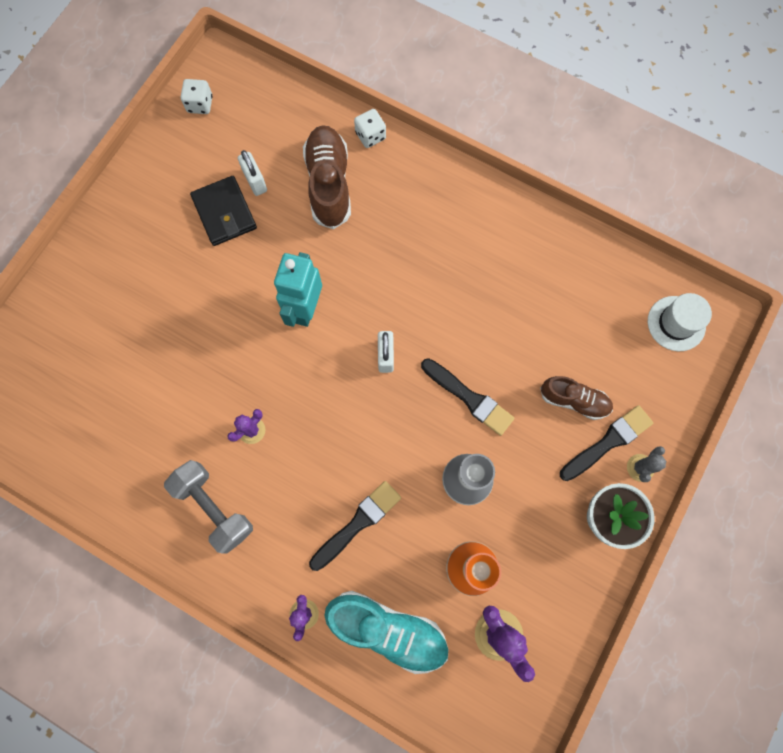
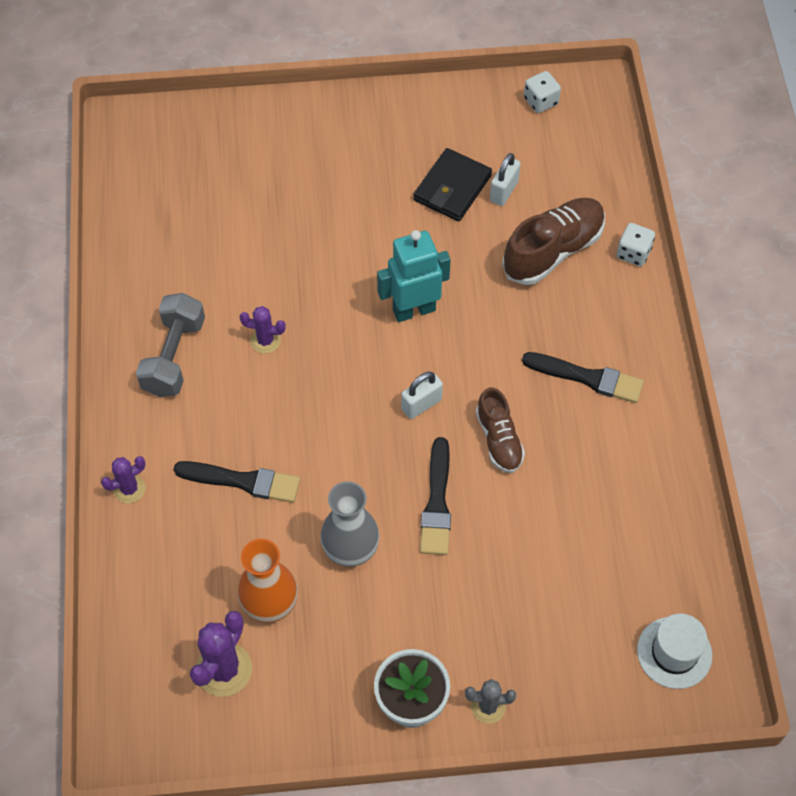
camera: 55 degrees right, 15 degrees down
turquoise shoe [324,591,448,674] -> none
brown shoe [540,376,613,420] -> brown shoe moved to [476,387,525,473]
black brush [560,405,653,481] -> black brush moved to [522,352,644,403]

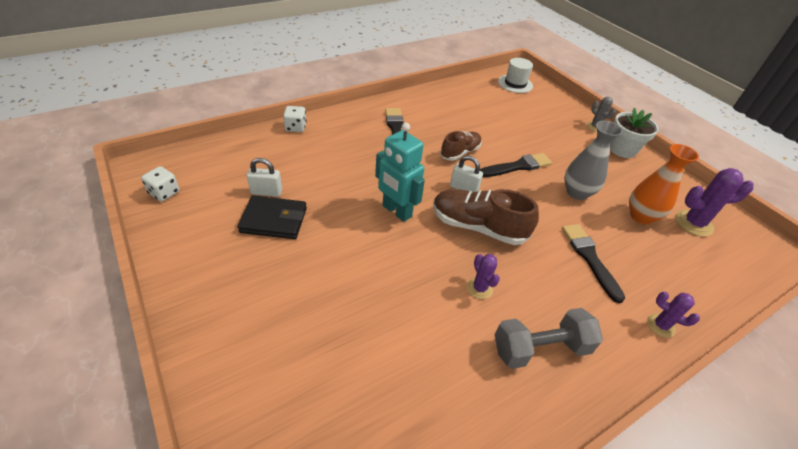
camera: 120 degrees left, 15 degrees down
brown shoe [502,198,605,285] -> brown shoe moved to [433,189,539,245]

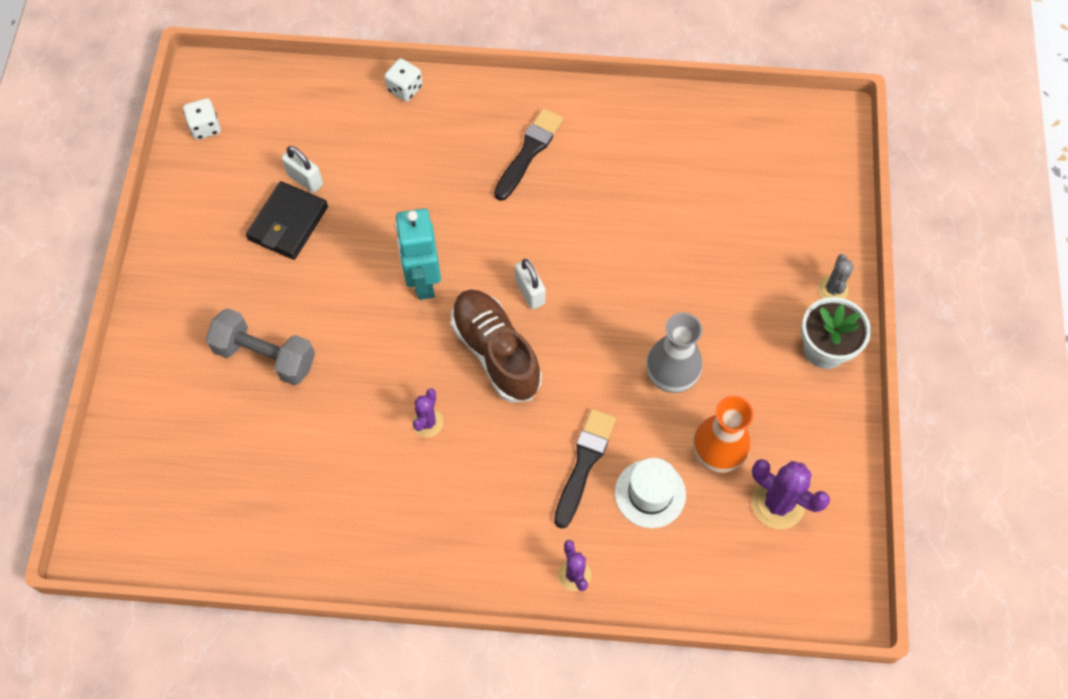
camera: 40 degrees right, 20 degrees up
black wallet [237,196,307,239] -> black wallet turned 75 degrees clockwise [246,181,328,260]
brown shoe [440,131,482,161] -> none
black brush [480,153,552,177] -> none
grey dumbbell [495,308,603,369] -> grey dumbbell moved to [206,308,315,385]
white hat [498,58,533,93] -> white hat moved to [615,458,686,528]

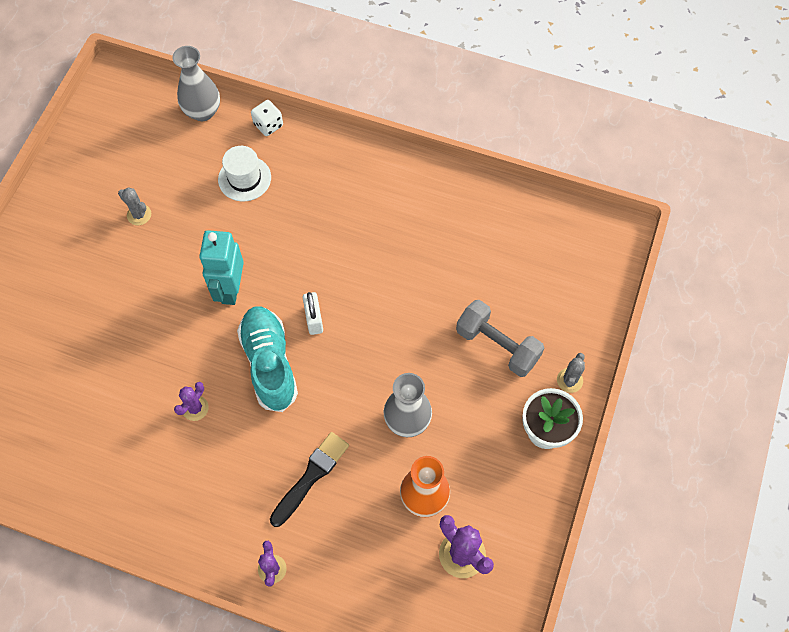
camera: 15 degrees right, 0 degrees up
white dice [183,98,221,140] -> none
grey dumbbell [206,308,315,385] -> grey dumbbell moved to [456,300,544,377]
black wallet [246,181,328,260] -> grey cactus [118,187,151,225]
white padlock [282,146,323,193] -> none
brown shoe [451,289,542,403] -> turquoise shoe [237,306,298,412]
black brush [494,108,563,201] -> none
white hat [615,458,686,528] -> white hat moved to [218,146,271,202]
none -> grey vase [172,46,220,121]

